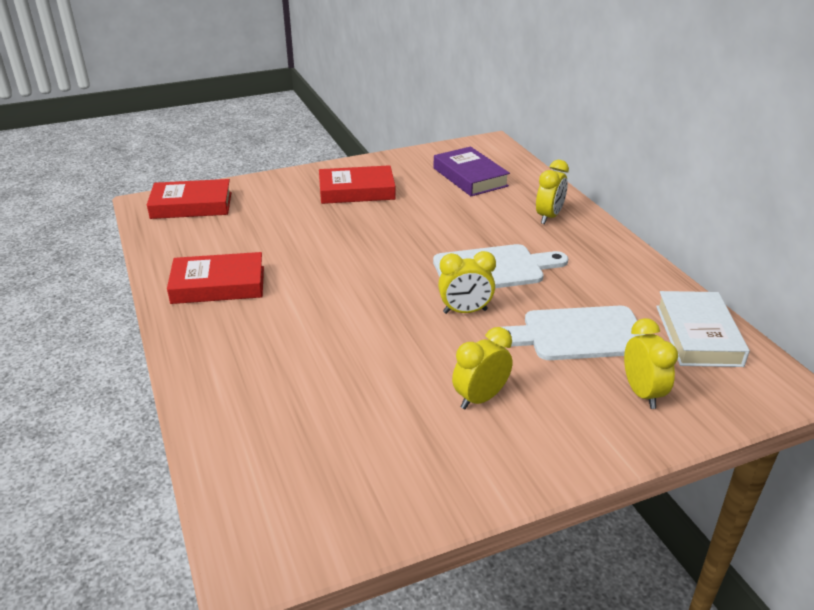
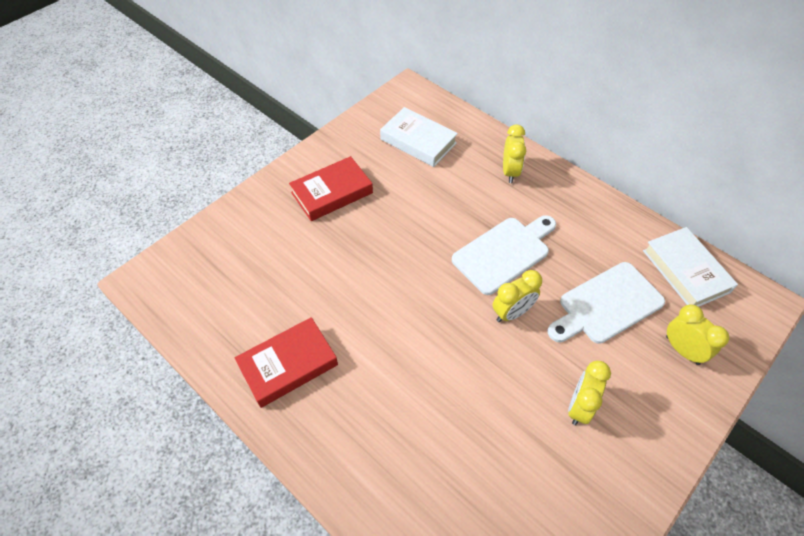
camera: 25 degrees left, 20 degrees up
red book [147,179,232,219] -> none
purple book [433,147,510,196] -> white book [380,107,458,167]

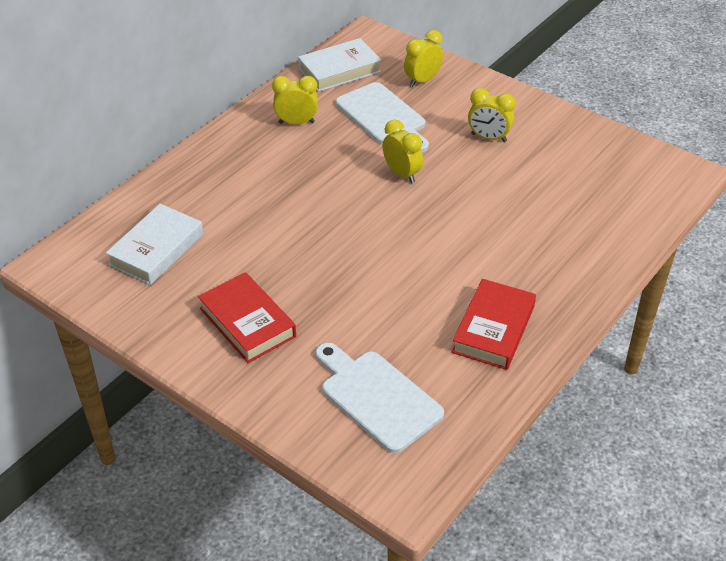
camera: 95 degrees left, 10 degrees down
red book [234,317,338,408] -> red book turned 60 degrees clockwise [452,279,536,370]
white cutting board [452,215,556,295] -> white cutting board moved to [315,343,444,453]
yellow clock [503,125,526,183] -> yellow clock moved to [272,76,318,124]

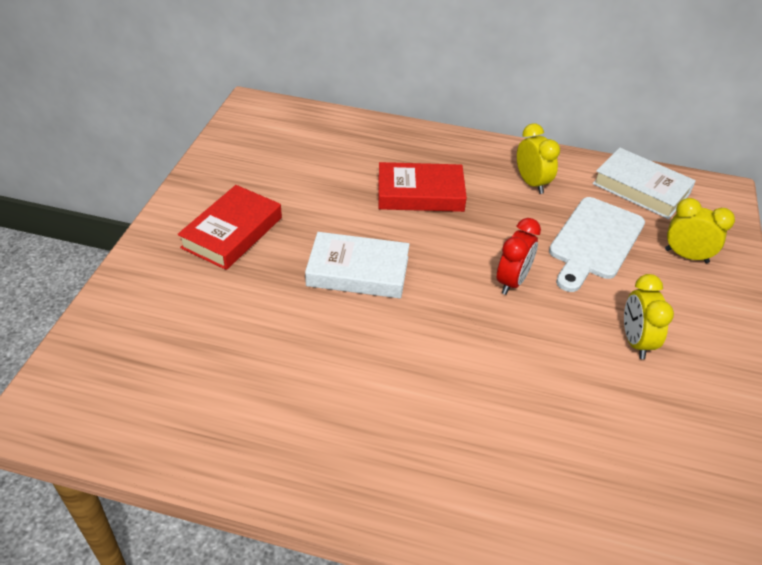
camera: 65 degrees right, 0 degrees up
white book [106,204,203,285] -> white book moved to [305,232,410,299]
white cutting board [315,343,444,453] -> none
yellow clock [382,120,423,183] -> red clock [497,218,541,295]
red book [452,279,536,370] -> red book moved to [378,162,467,212]

